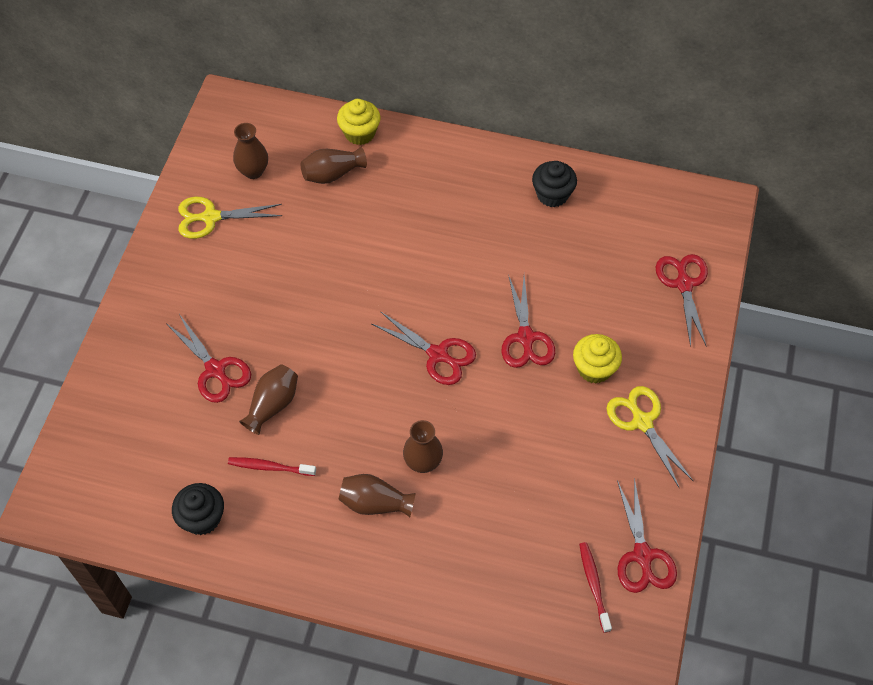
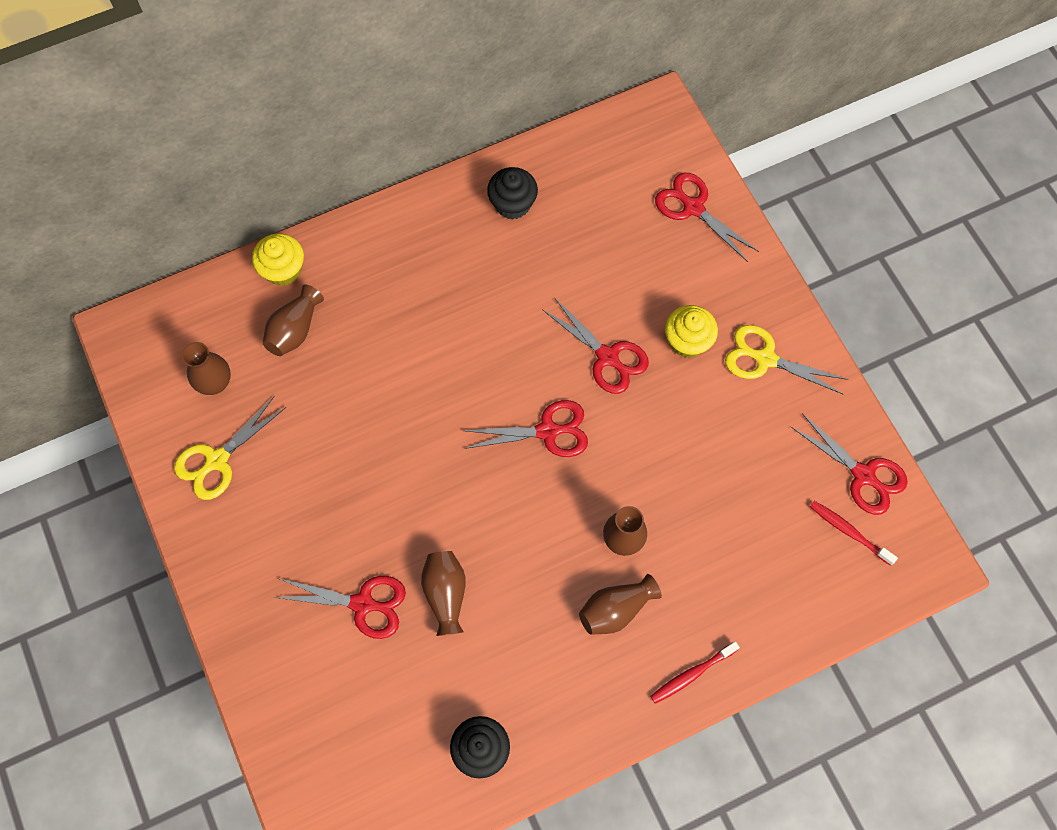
camera: 40 degrees left, 10 degrees up
red toothbrush [228,457,316,476] -> red toothbrush moved to [650,641,740,704]

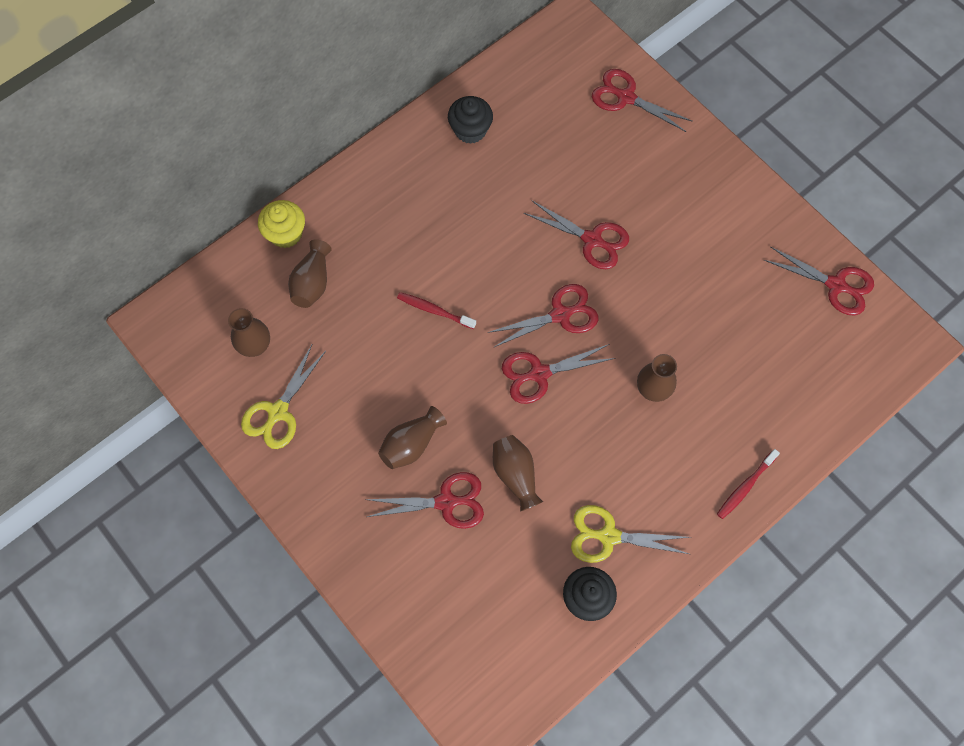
camera: 15 degrees left, 0 degrees up
brown vase [579,574,662,635] -> brown vase moved to [378,406,447,469]
yellow cupcake [665,305,718,358] -> none
yellow scissors [725,325,848,395] -> yellow scissors moved to [571,505,690,563]
red toothbrush [810,501,898,566] -> red toothbrush moved to [397,292,476,329]
none -> red scissors [502,344,615,404]

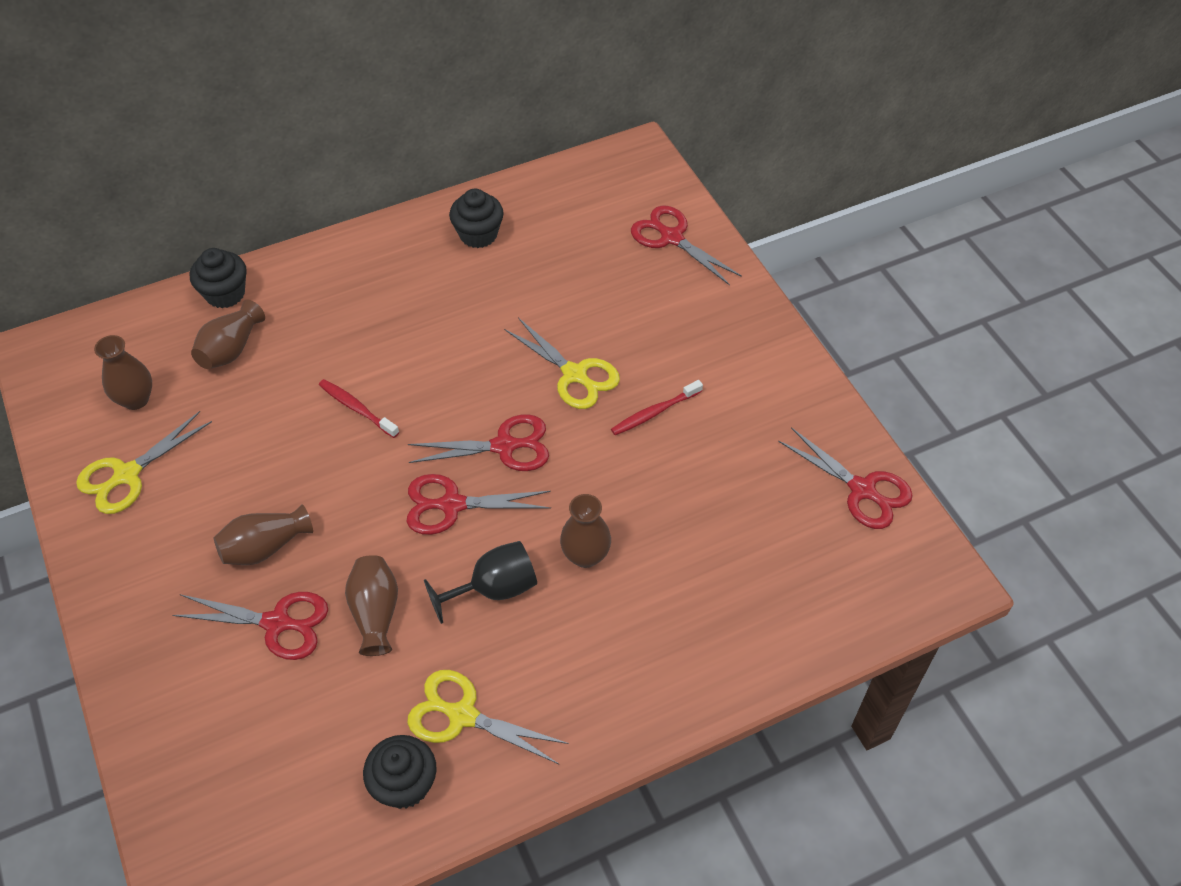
camera: 15 degrees right, 15 degrees down
yellow cupcake [258,200,305,248] -> black cupcake [190,248,247,308]
red scissors [524,200,629,269] -> yellow scissors [504,318,620,409]
red toothbrush [717,449,780,519] -> red toothbrush moved to [611,380,703,435]
none -> black goblet [424,541,537,624]

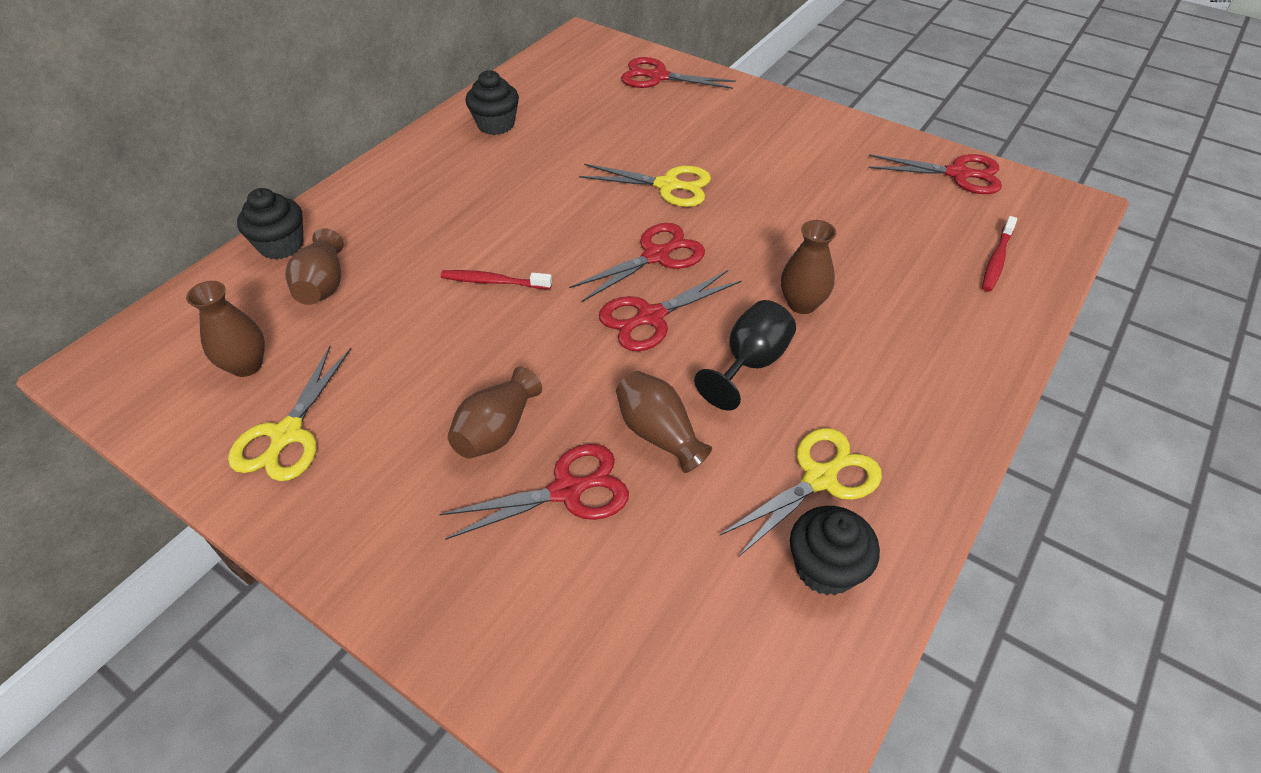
camera: 30 degrees left, 5 degrees down
yellow scissors [407,670,569,764] -> yellow scissors turned 150 degrees clockwise [719,428,882,556]
red toothbrush [611,380,703,435] -> red toothbrush moved to [982,216,1017,291]

